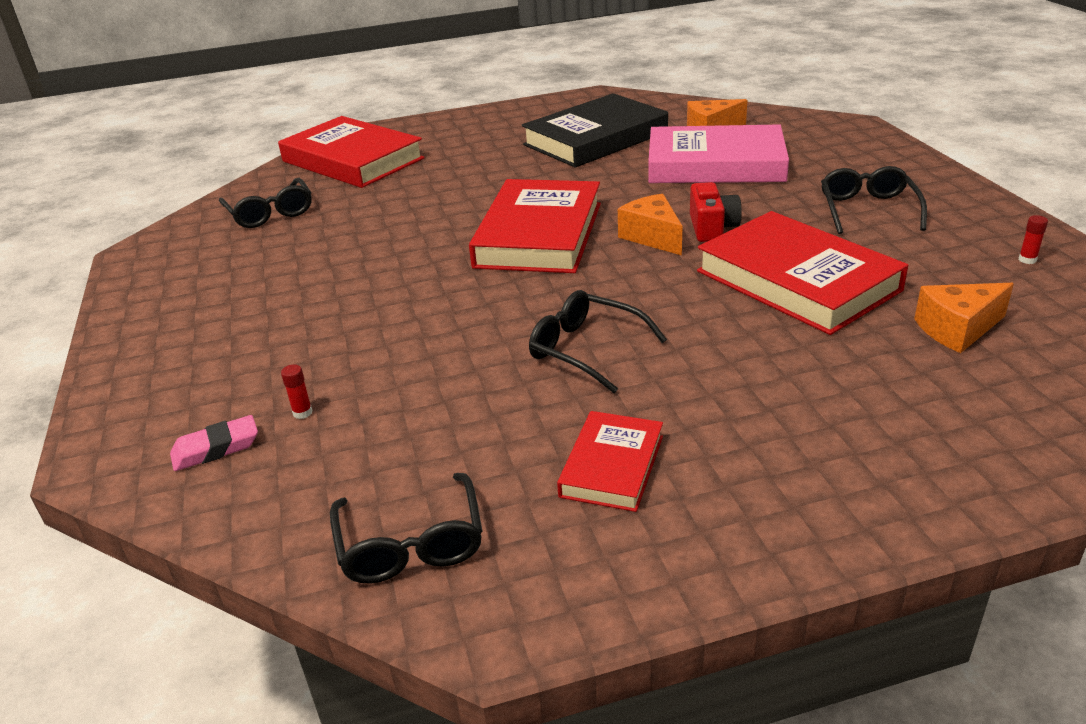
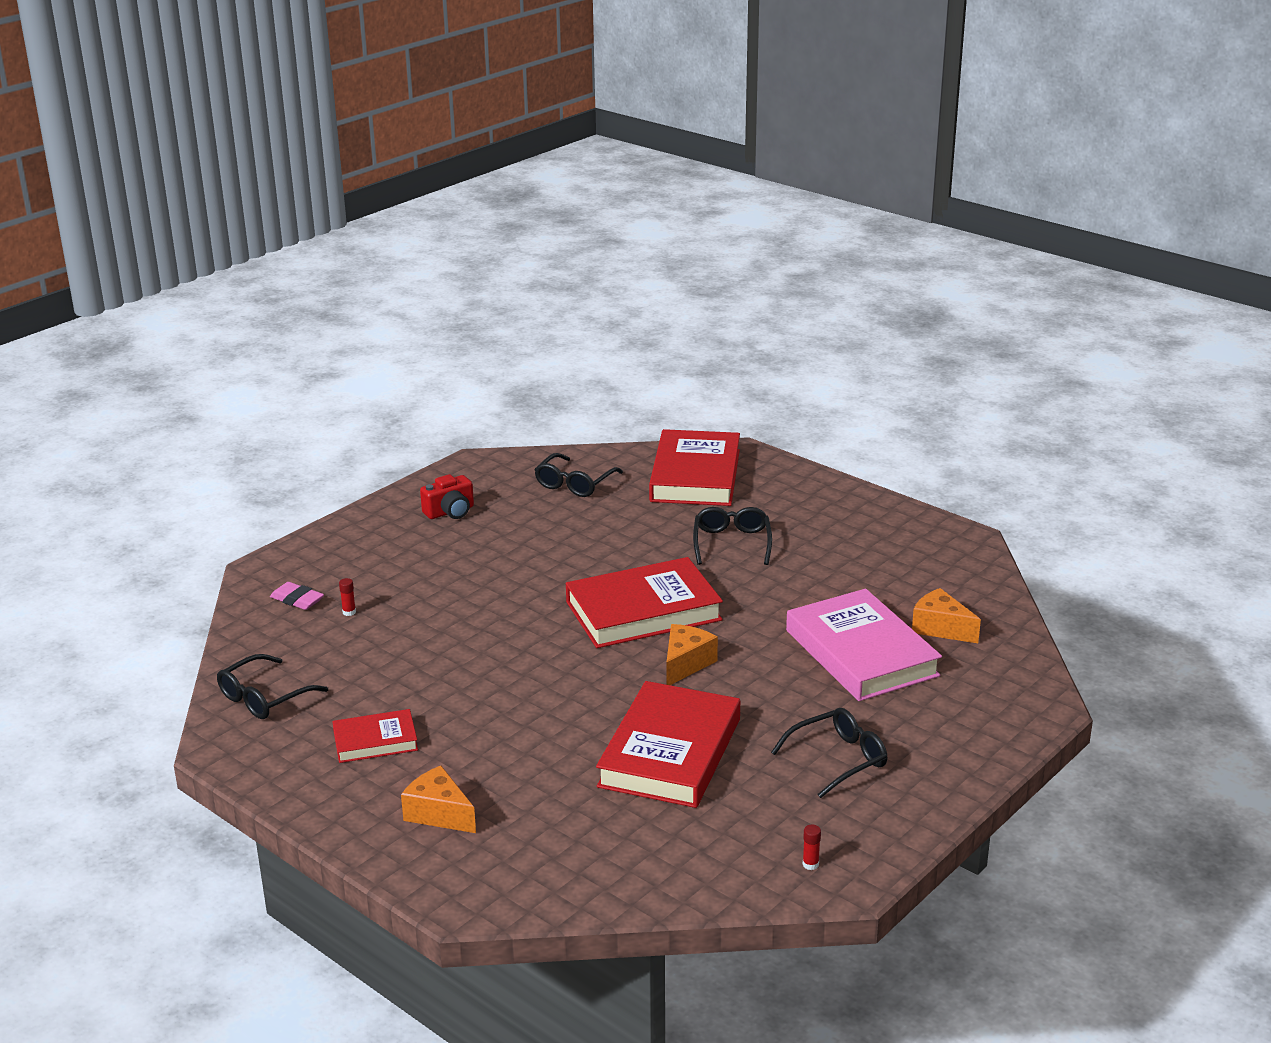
camera: 55 degrees right, 5 degrees down
black book [522,93,668,167] -> none
black glasses [529,290,667,393] -> black glasses moved to [693,507,772,565]
red camera [690,182,742,242] -> red camera moved to [420,474,474,519]
orange cheese [914,283,1014,353] -> orange cheese moved to [401,766,476,833]

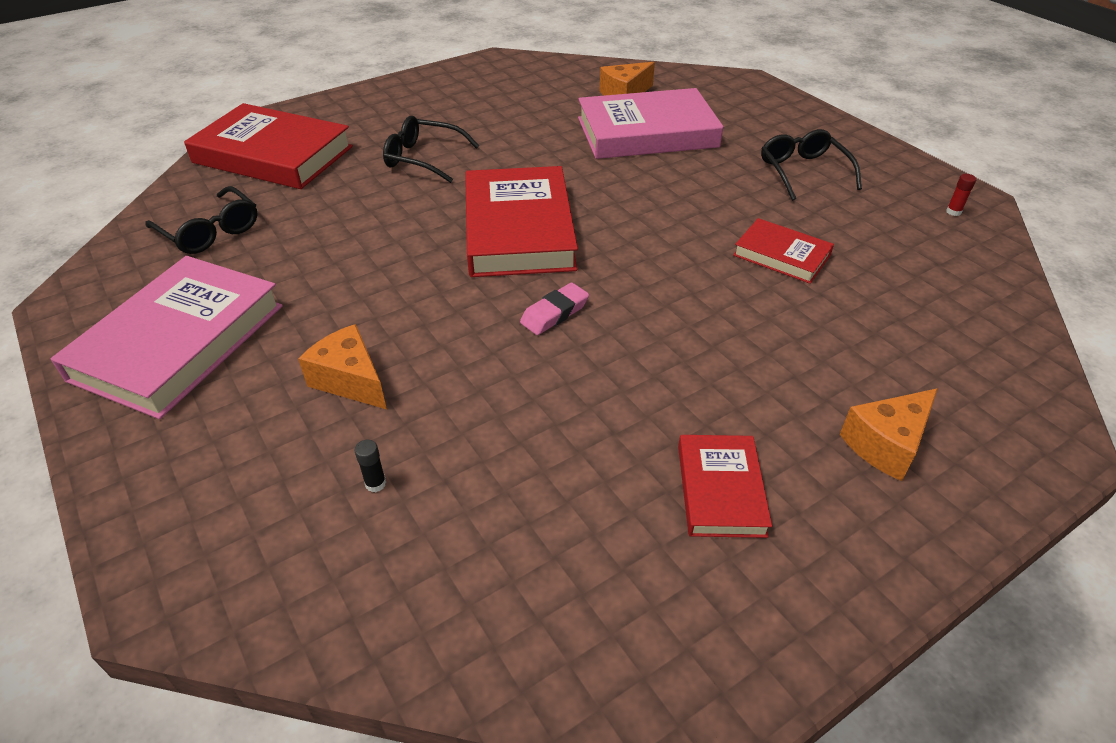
camera: 75 degrees left, 15 degrees up
black glasses [217,654,328,719] -> none
pink eraser [270,582,324,610] -> pink eraser moved to [520,283,589,335]
red glue stick [339,578,356,616] -> black glue stick [354,440,386,492]
red camera [420,474,474,519] -> pink book [50,256,283,419]
red book [596,681,740,808] -> red book [733,218,834,284], size x0.53
orange cheese [666,624,718,685] -> orange cheese moved to [298,324,387,409]

